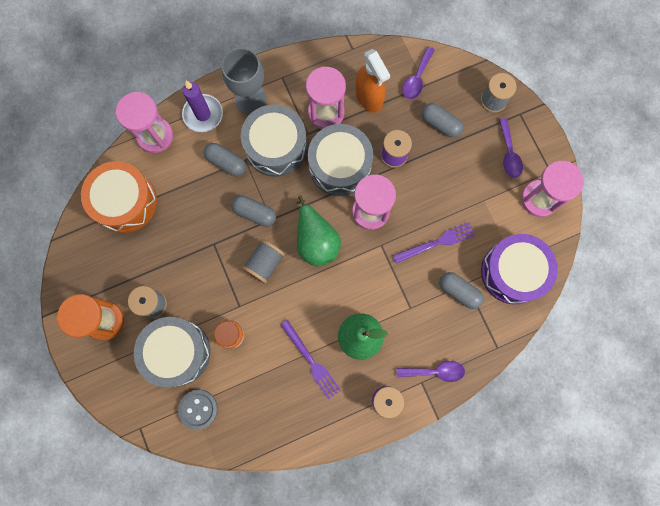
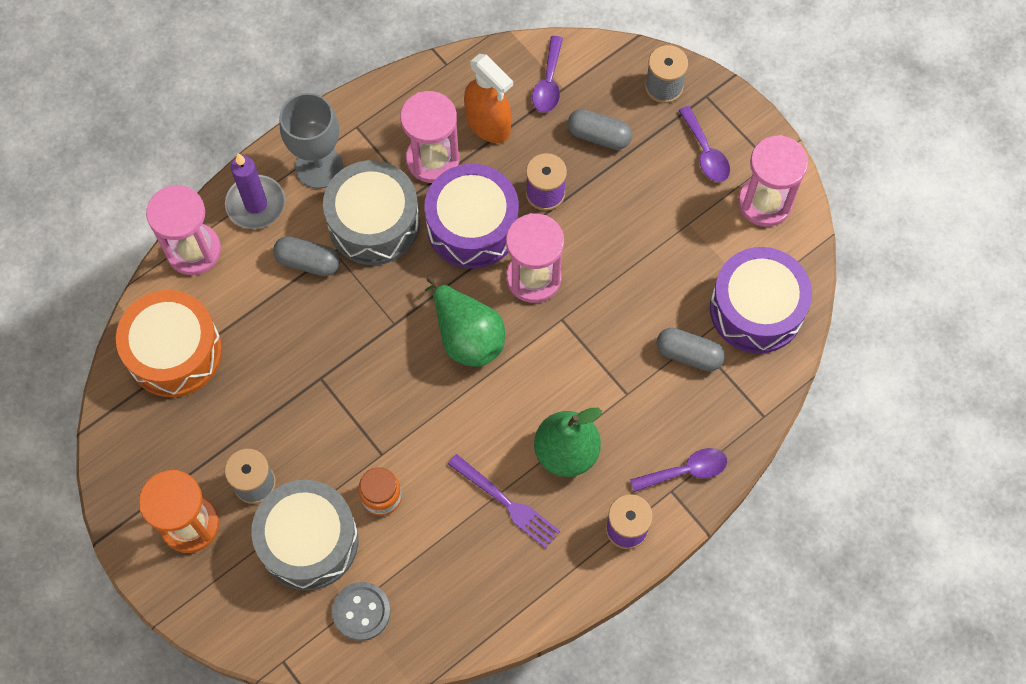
camera: 15 degrees left, 10 degrees down
grey capsule [232,195,276,227] -> none
grey spool [242,239,285,284] -> none
grey drum [308,124,373,196] -> purple drum [424,164,519,269]
purple fork [393,222,475,264] -> none

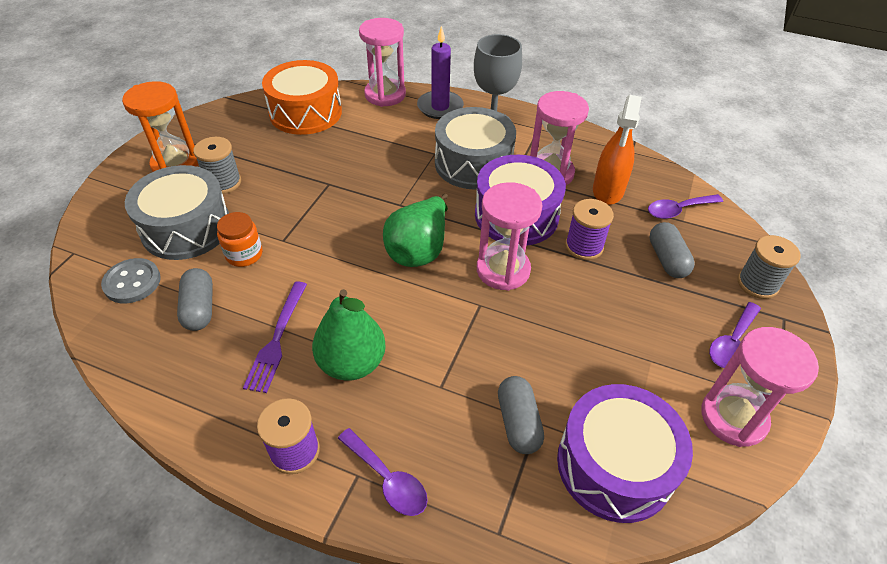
camera: 60 degrees right, 20 degrees down
grey capsule [273,236,340,276] -> grey capsule moved to [177,268,213,331]

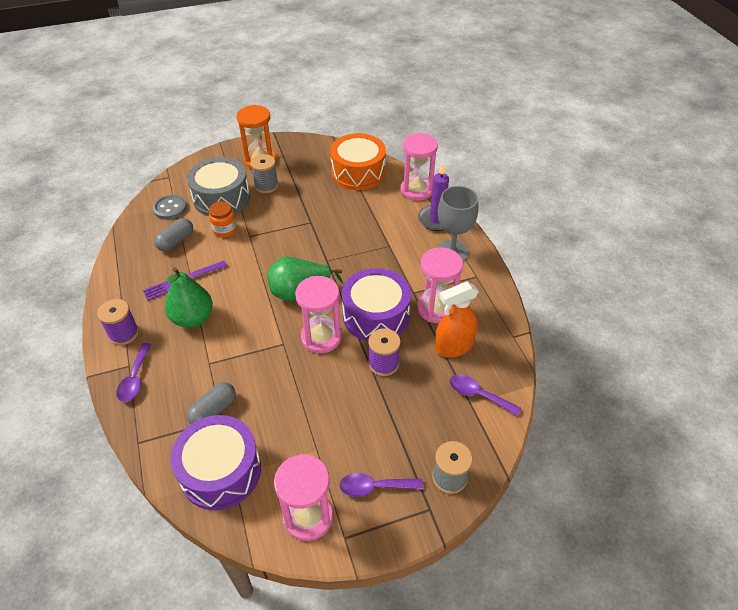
camera: 50 degrees right, 0 degrees up
grey drum [435,107,516,190] -> none
grey capsule [649,222,695,278] -> none

